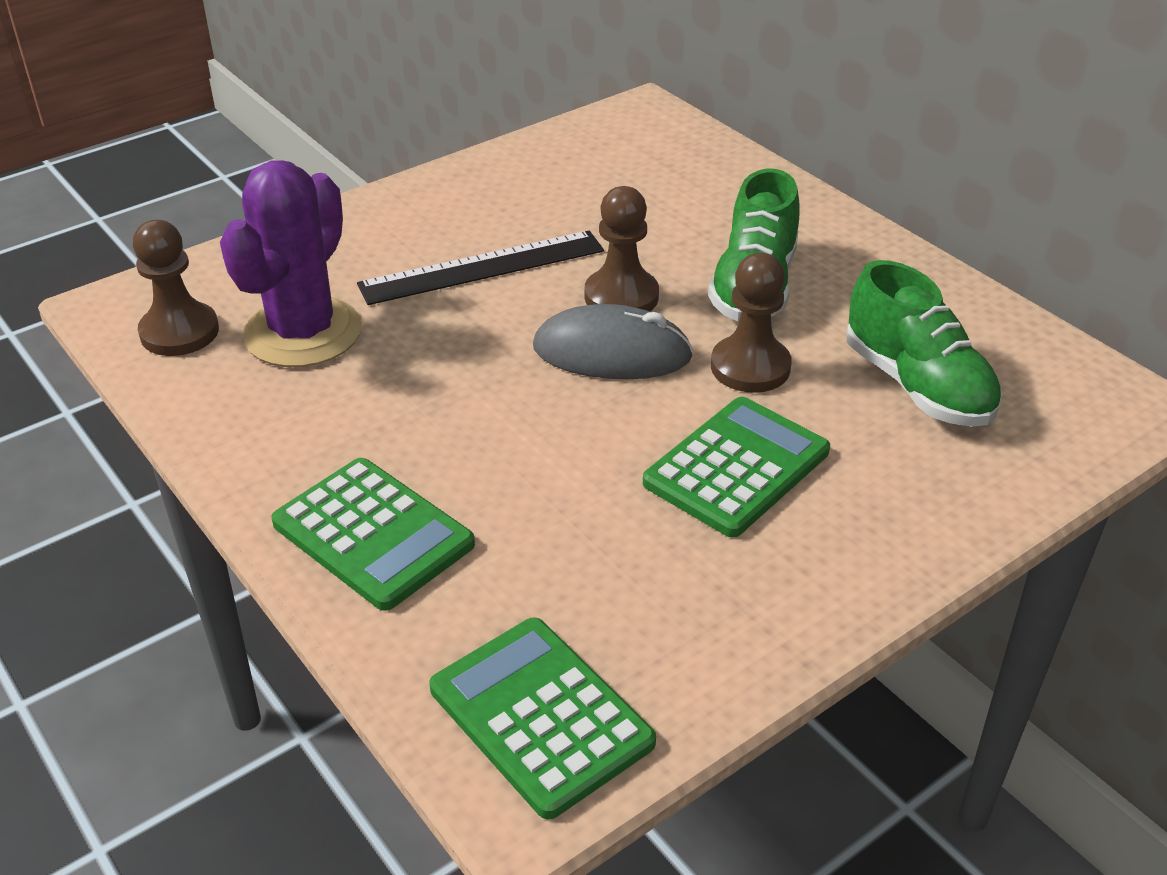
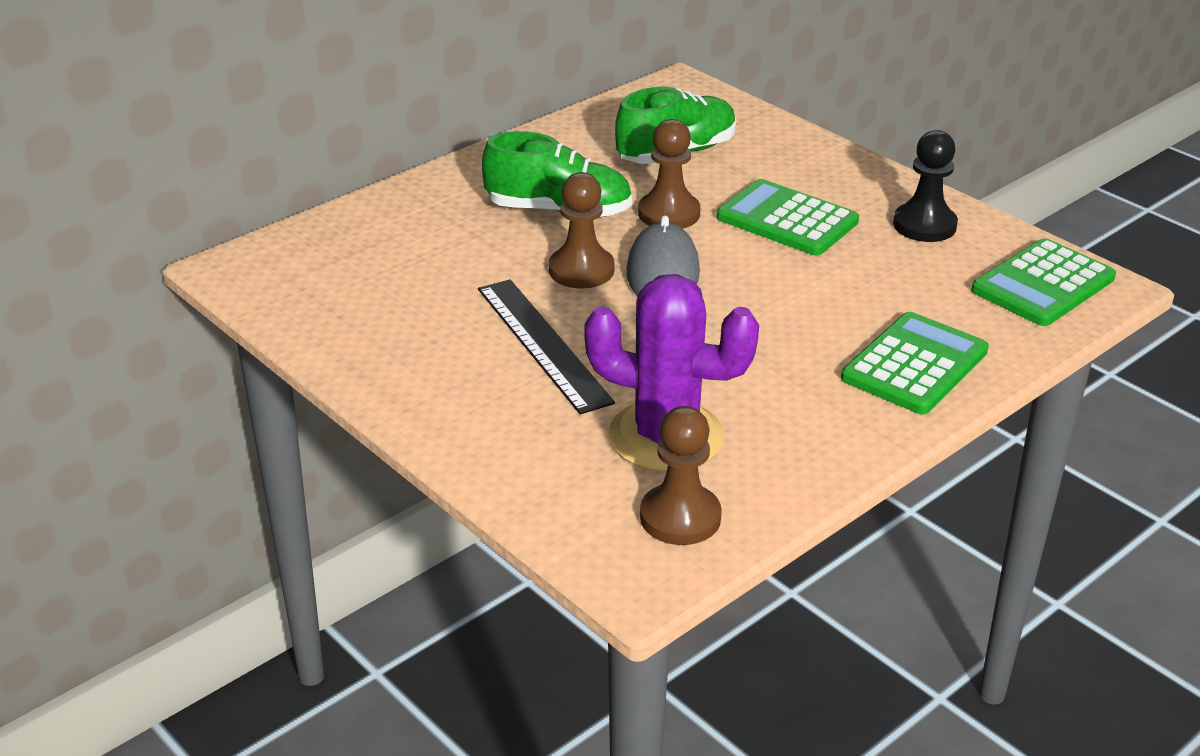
camera: 95 degrees left, 5 degrees down
none -> black pawn [893,130,958,242]

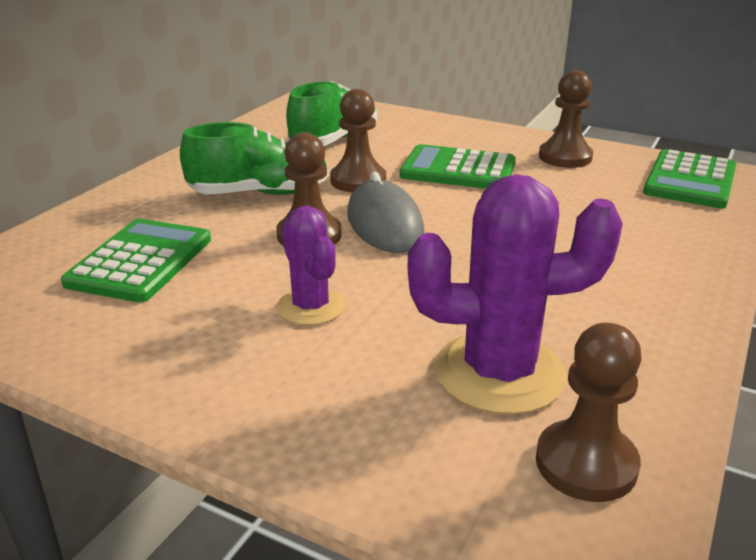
camera: 20 degrees left, 5 degrees down
black ruler [478,279,615,414] -> purple cactus [277,206,345,325]
green calculator [841,312,989,414] -> green calculator moved to [61,219,211,303]
black pawn [893,130,958,242] -> brown pawn [539,70,593,168]

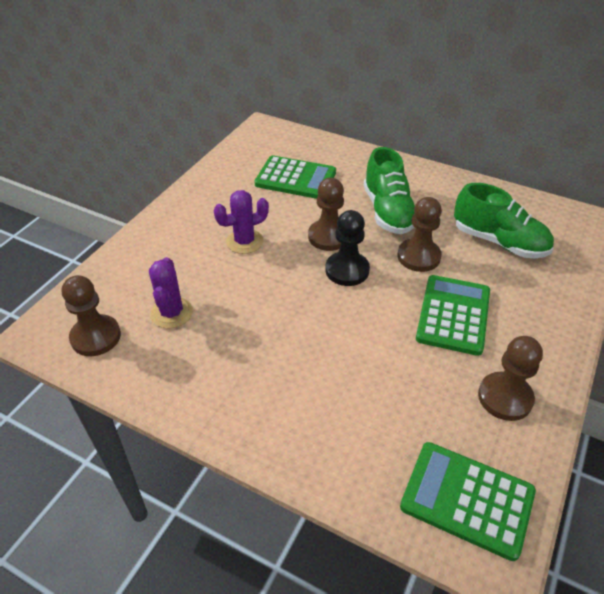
camera: 90 degrees right, 15 degrees up
grey mouse [347,172,425,253] -> black pawn [325,210,370,286]
purple cactus [408,174,623,415] -> purple cactus [149,257,193,329], size x0.59

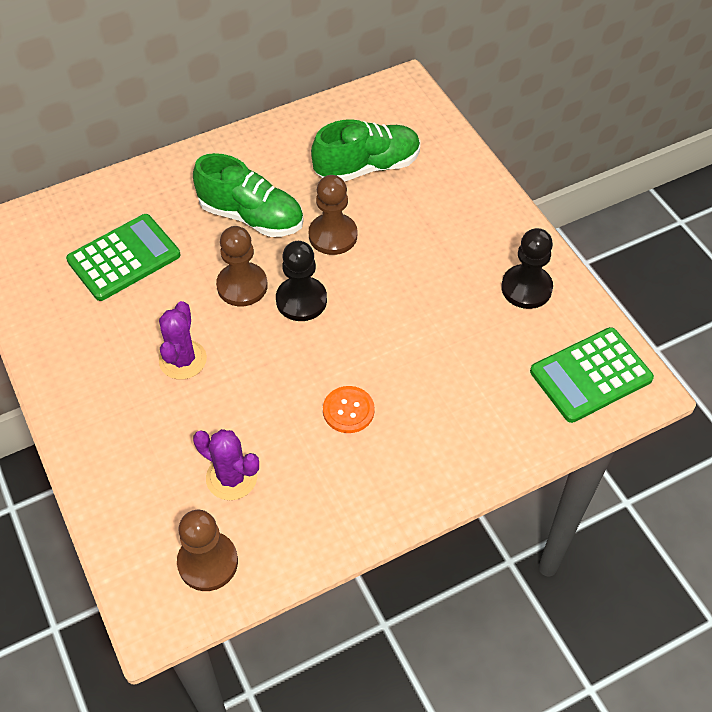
camera: 55 degrees left, 10 degrees up
green calculator [416,275,490,356] -> none
brown pawn [478,336,543,421] -> black pawn [501,228,553,309]
none -> orange button [323,386,375,433]

